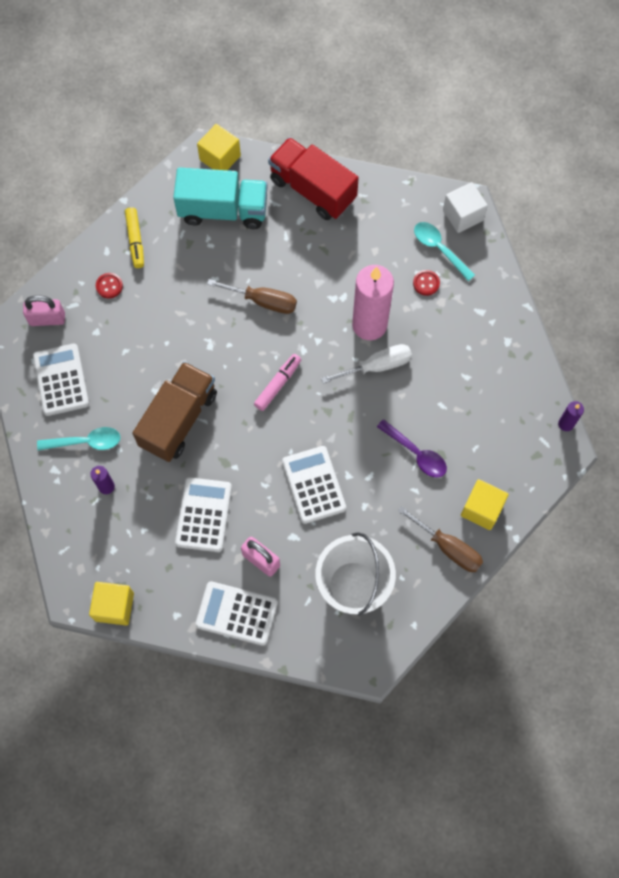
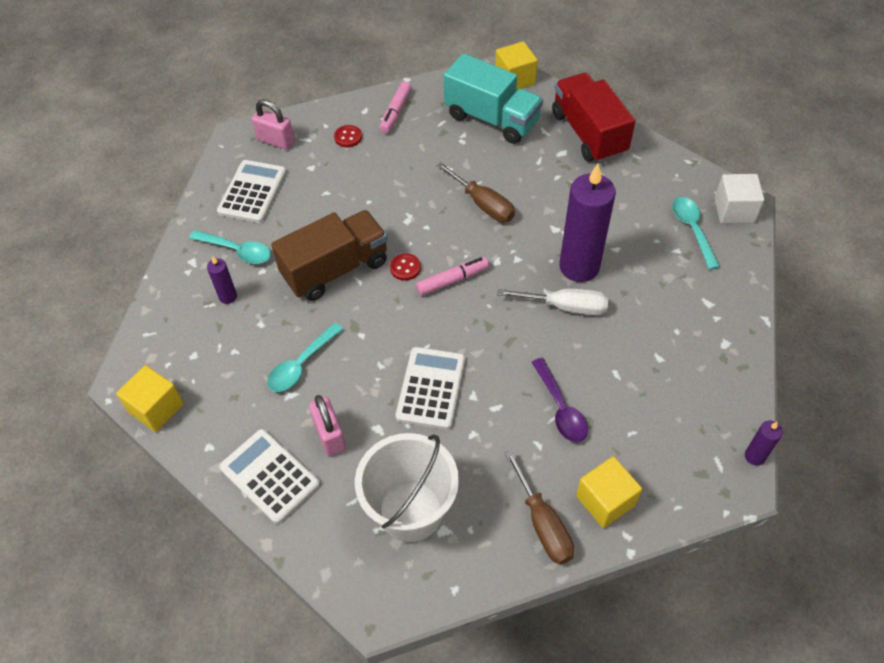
camera: 30 degrees right, 15 degrees down
yellow marker [125,207,144,268] -> pink marker [379,81,412,133]
white calculator [175,477,232,552] -> turquoise spoon [267,323,343,392]
pink candle [352,265,394,340] -> purple candle [559,164,616,282]
red button [413,270,440,296] -> red button moved to [390,254,421,281]

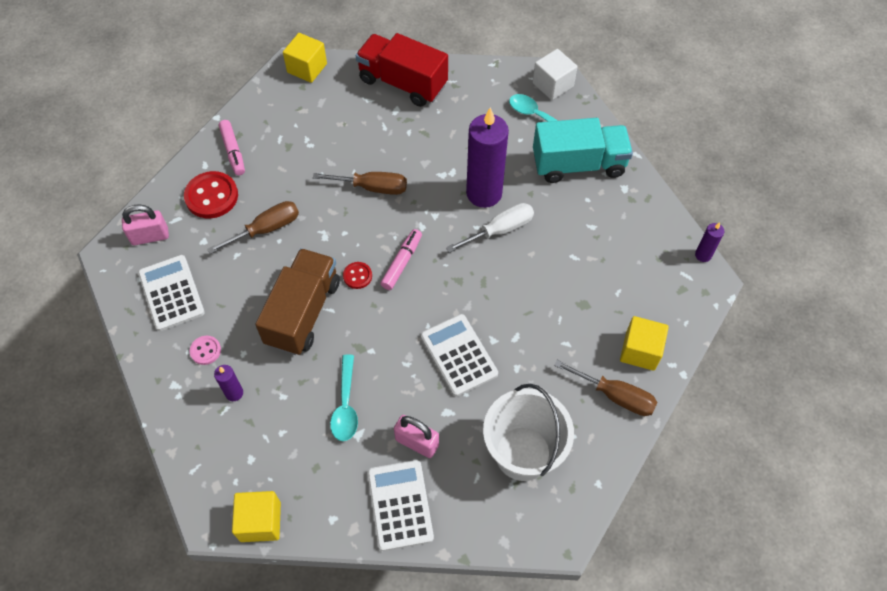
camera: 40 degrees left, 5 degrees up
turquoise spoon [189,230,271,264] -> pink button [190,336,221,365]
white calculator [219,429,320,524] -> white calculator turned 75 degrees clockwise [368,460,434,551]
red button [334,125,362,147] -> red button [184,171,238,219], size x1.90
turquoise truck [444,53,543,144] -> turquoise truck moved to [533,118,633,183]
purple spoon [532,358,588,442] -> none
none -> brown screwdriver [207,201,299,254]

